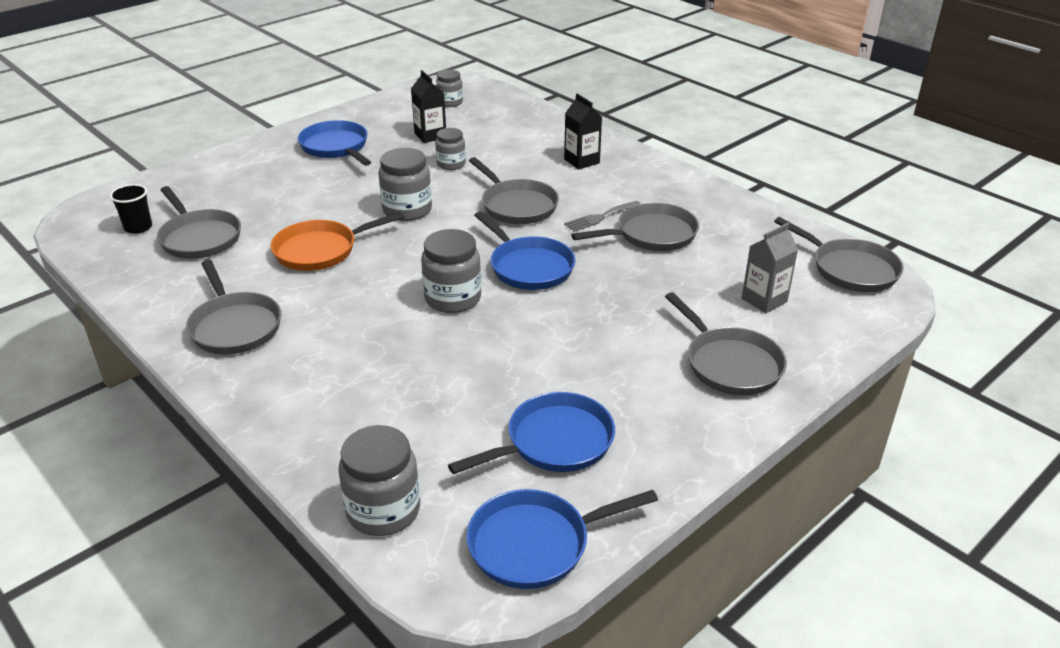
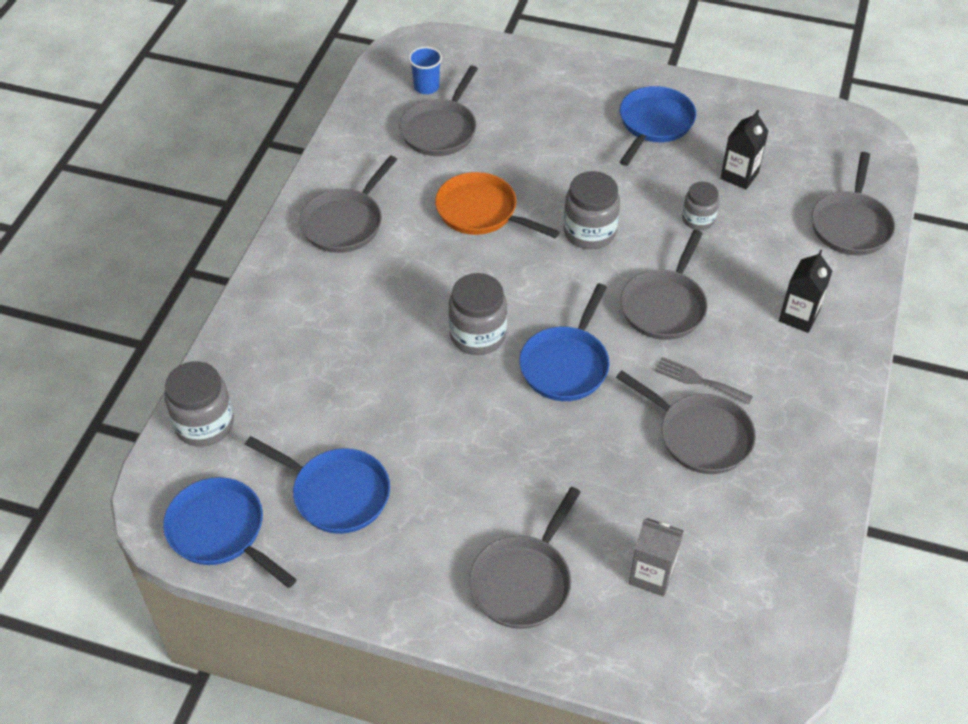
camera: 60 degrees right, 15 degrees up
black cup [110,184,152,234] -> blue cup [409,47,442,94]
grey jar [436,70,463,107] -> none
grey pan [774,217,904,292] -> grey pan moved to [811,152,895,255]

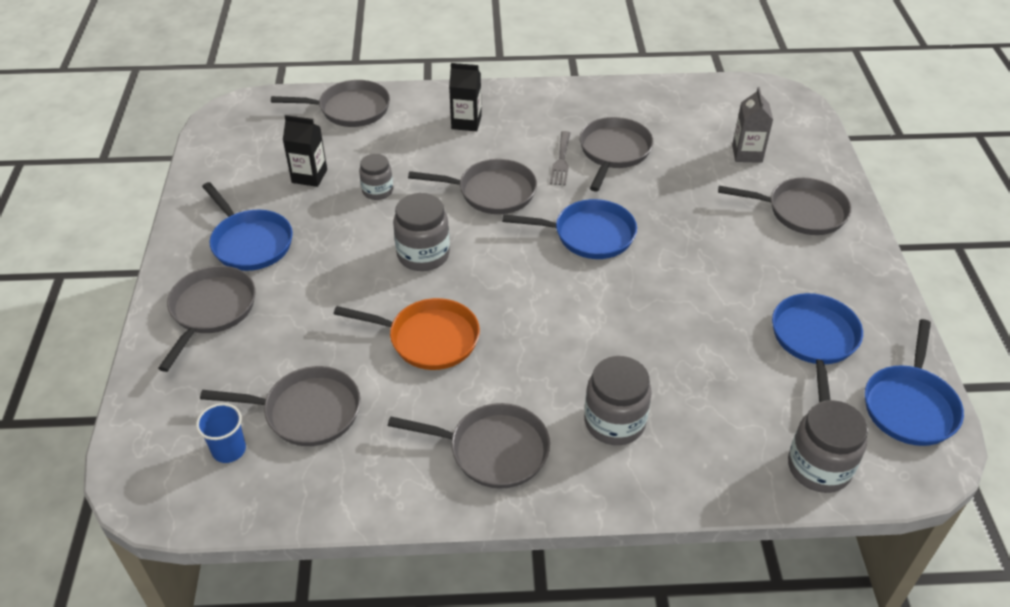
camera: 110 degrees left, 5 degrees down
orange pan [435,172,560,238] -> orange pan turned 90 degrees counterclockwise [334,298,480,370]
grey jar [448,273,507,355] -> grey jar moved to [584,356,652,445]
blue pan [620,86,696,166] -> blue pan turned 135 degrees counterclockwise [202,182,293,271]
none -> grey pan [158,266,256,372]

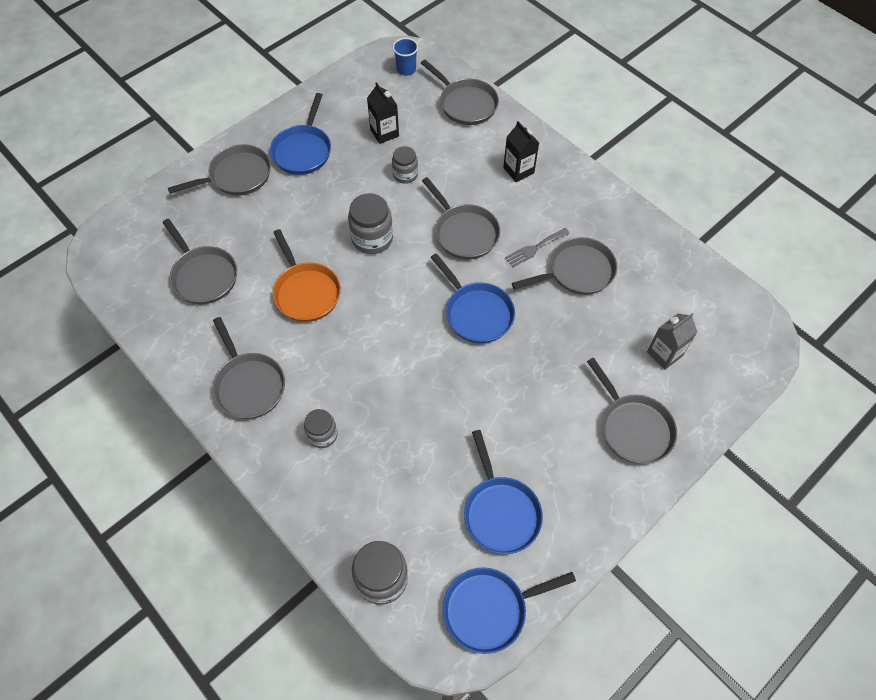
camera: 50 degrees right, 15 degrees up
blue cup [196,403,246,463] -> blue cup moved to [393,38,418,76]
grey jar [584,356,652,445] -> grey jar [304,409,338,448], size x0.63
blue pan [772,293,863,402] -> blue pan turned 105 degrees clockwise [464,430,543,554]

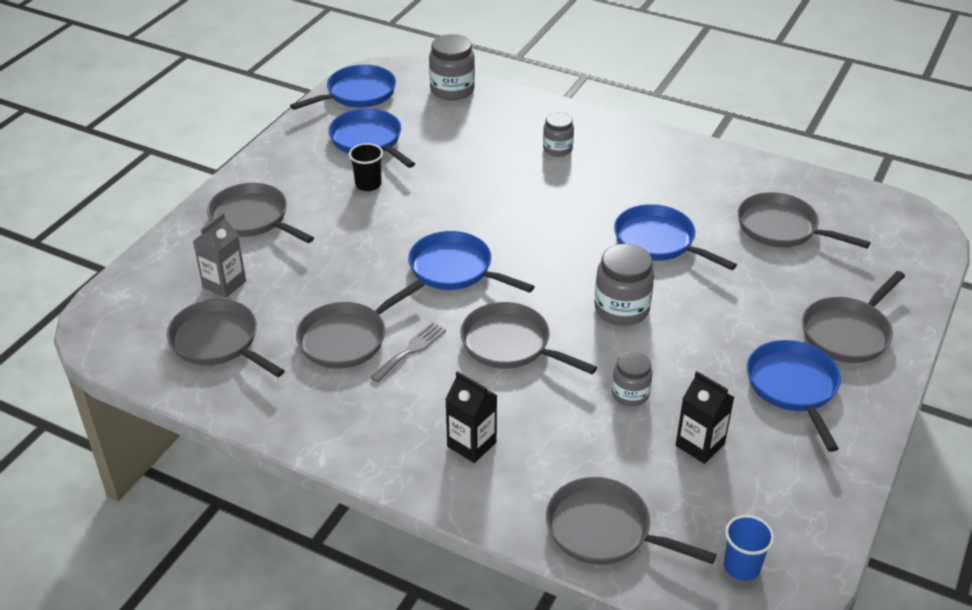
camera: 160 degrees right, 20 degrees down
grey pan [212,317,285,419] -> grey pan moved to [167,299,285,377]
orange pan [273,229,341,322] -> blue pan [614,204,737,270]
none -> black cup [349,143,383,191]

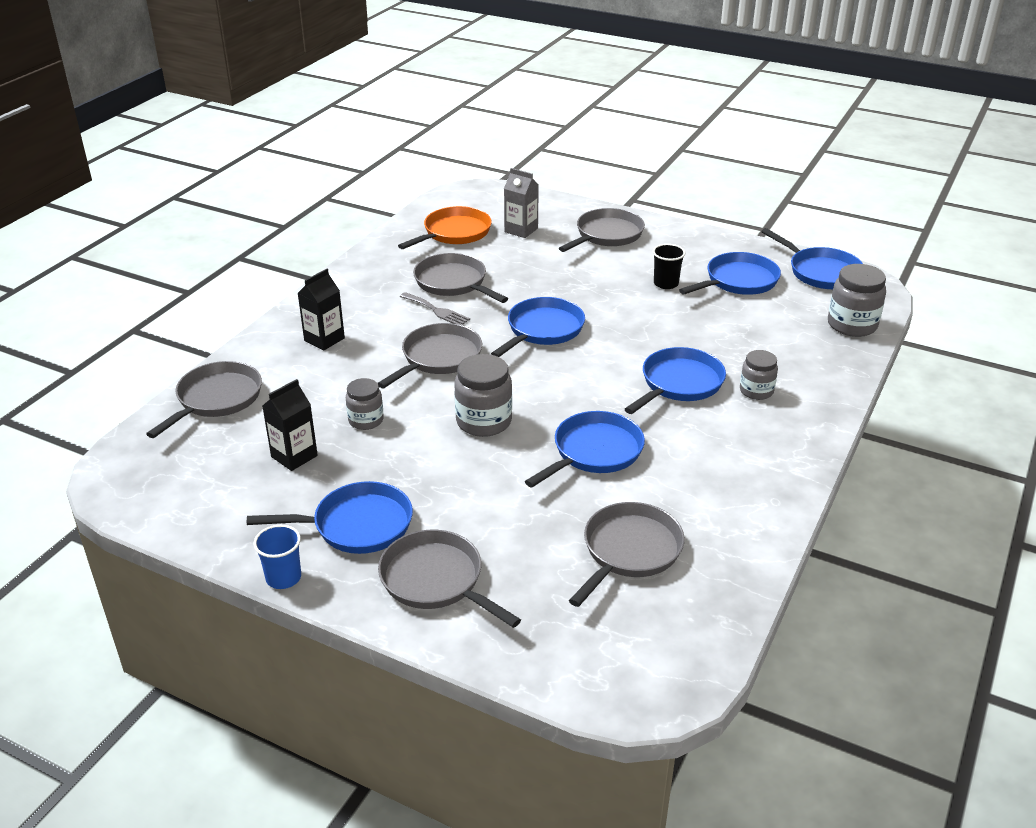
camera: 90 degrees right, 5 degrees down
grey pan [167,299,285,377] -> orange pan [398,206,492,249]
blue cup [724,515,774,581] -> blue cup moved to [253,525,301,589]
none -> blue pan [625,347,726,414]

